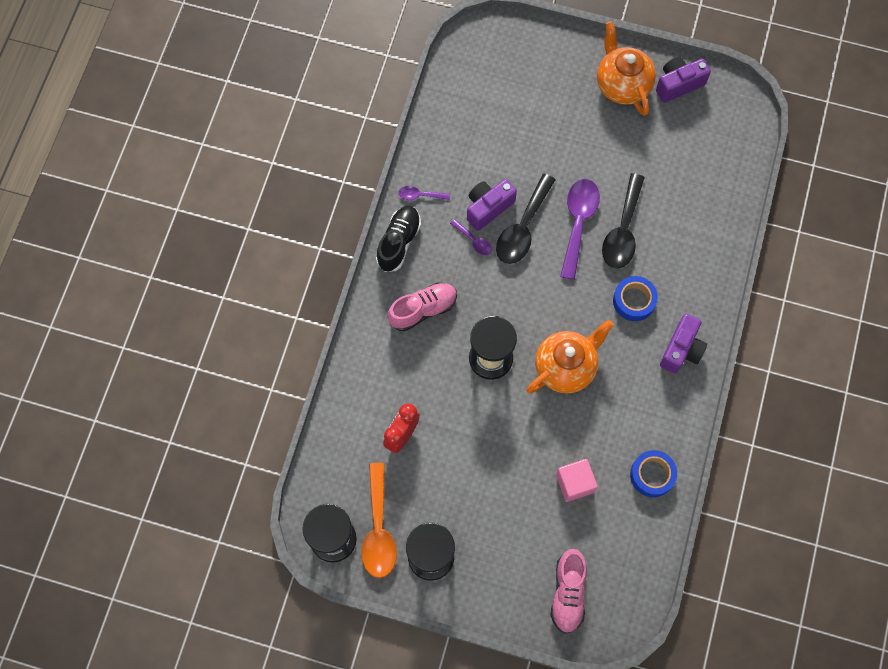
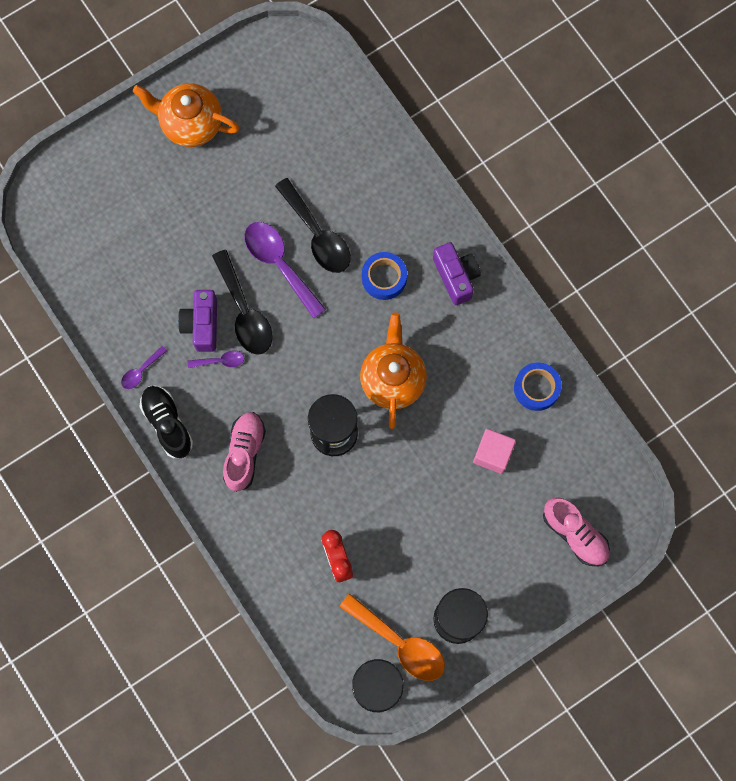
camera: 50 degrees left, 5 degrees up
purple camera [656,57,711,103] -> none

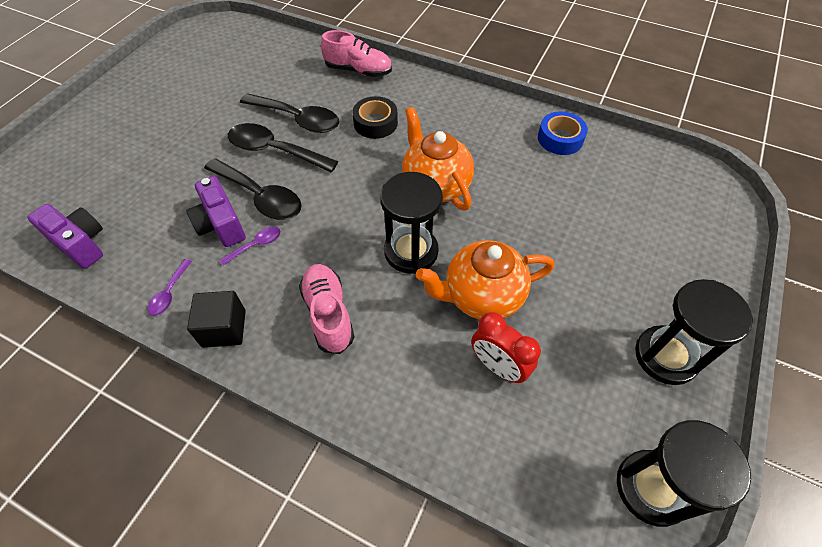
camera: 30 degrees left, 20 degrees down
orange teapot [133,83,240,147] -> orange teapot moved to [416,240,555,320]
black shoe [139,386,193,458] -> black cube [187,291,246,348]
purple spoon [244,222,326,319] -> black spoon [228,123,338,173]
orange spoon [339,593,445,681] -> none
blue tape [362,252,407,300] -> black tape [352,96,398,139]
purple camera [433,242,481,305] -> purple camera moved to [27,204,103,269]
pink cube [473,429,516,474] -> none
pink shoe [543,497,610,566] -> pink shoe moved to [321,30,392,77]

